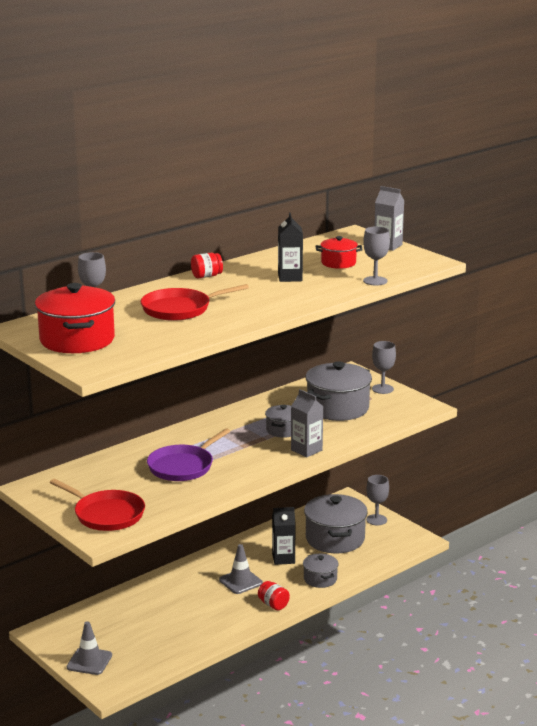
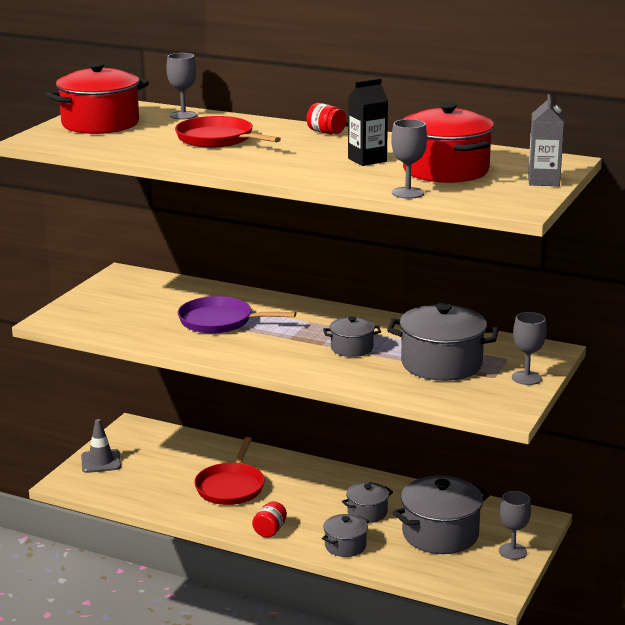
camera: 65 degrees right, 0 degrees up
red pan [50,479,145,531] -> red pan moved to [194,437,265,505]
grey traffic cone [219,544,263,594] -> none
black carton [272,507,296,565] -> grey pot [342,482,393,523]
grey carton [291,389,323,458] -> none
red pot [316,236,363,269] -> red pot [403,102,494,183], size x1.86

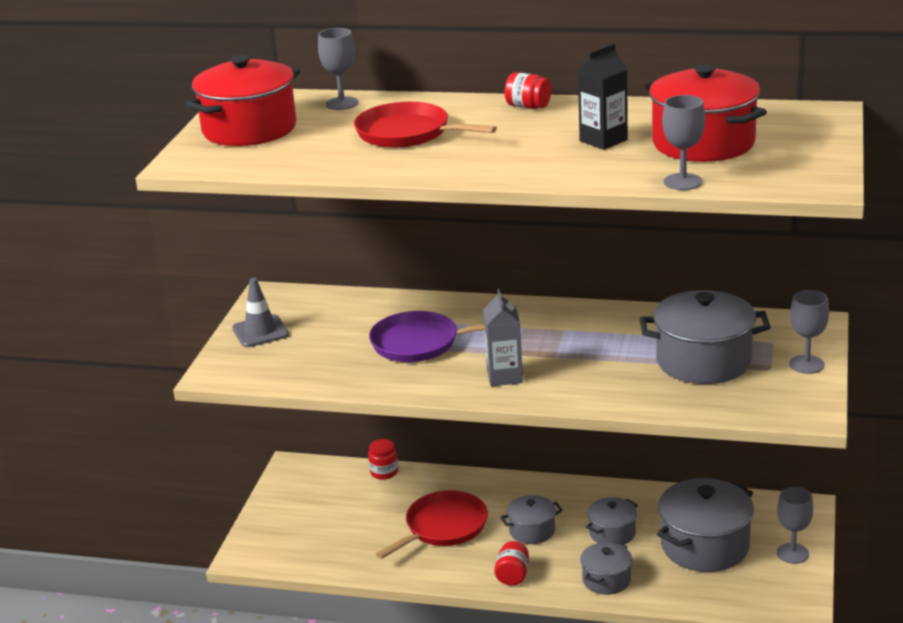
camera: 10 degrees left, 5 degrees up
grey traffic cone [81,419,121,473] -> grey traffic cone moved to [232,278,289,347]
red pan [194,437,265,505] -> red pan turned 135 degrees counterclockwise [376,490,488,559]
grey pot [323,316,381,357] -> grey pot moved to [500,495,562,544]
grey carton [528,94,564,186] -> grey carton moved to [483,289,523,386]
none -> red jar [368,439,398,480]

